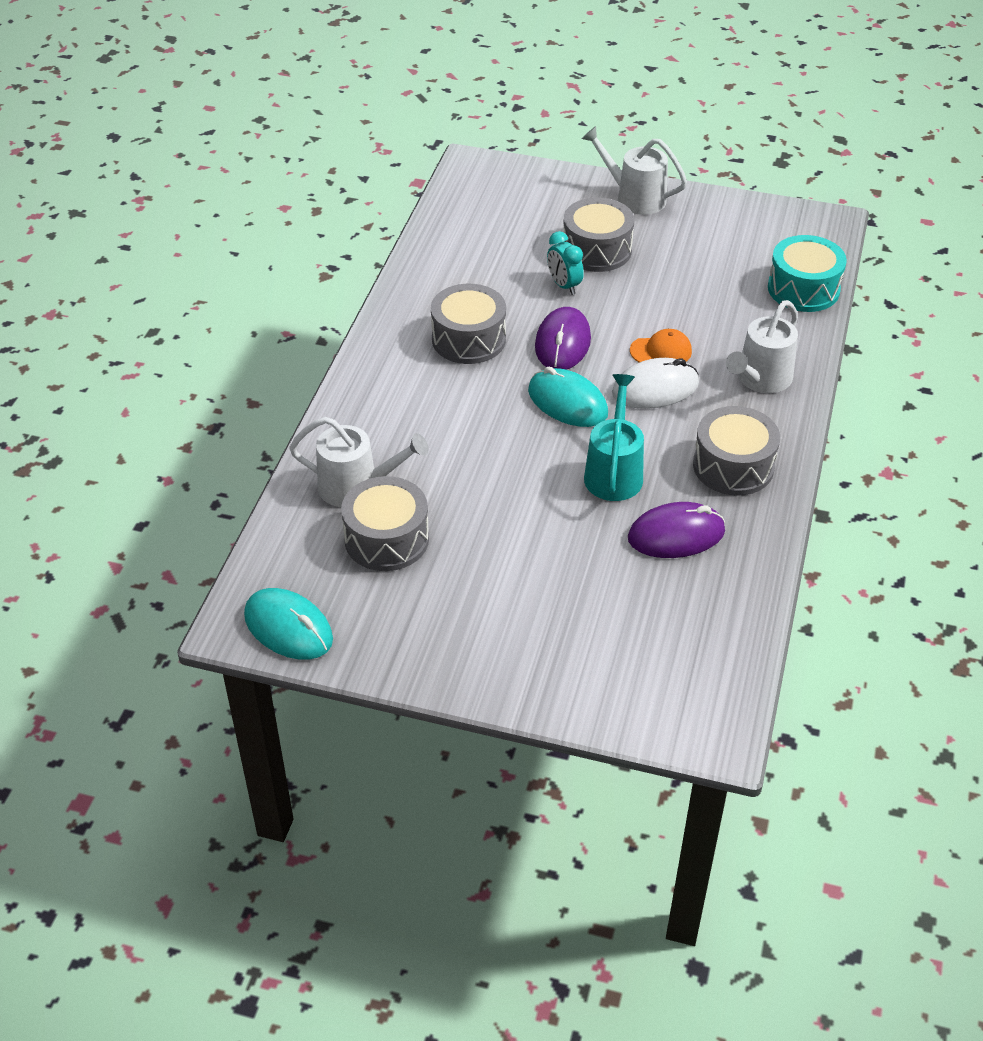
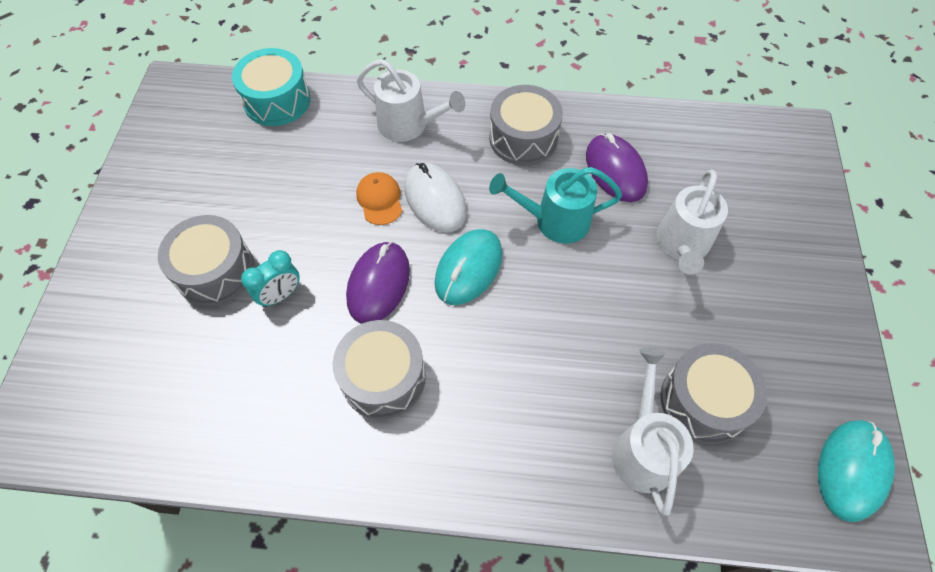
camera: 100 degrees left, 15 degrees up
purple mouse [535,307,591,370] -> purple mouse turned 75 degrees counterclockwise [346,241,410,324]
white watering can [582,126,687,215] -> white watering can moved to [657,170,728,275]

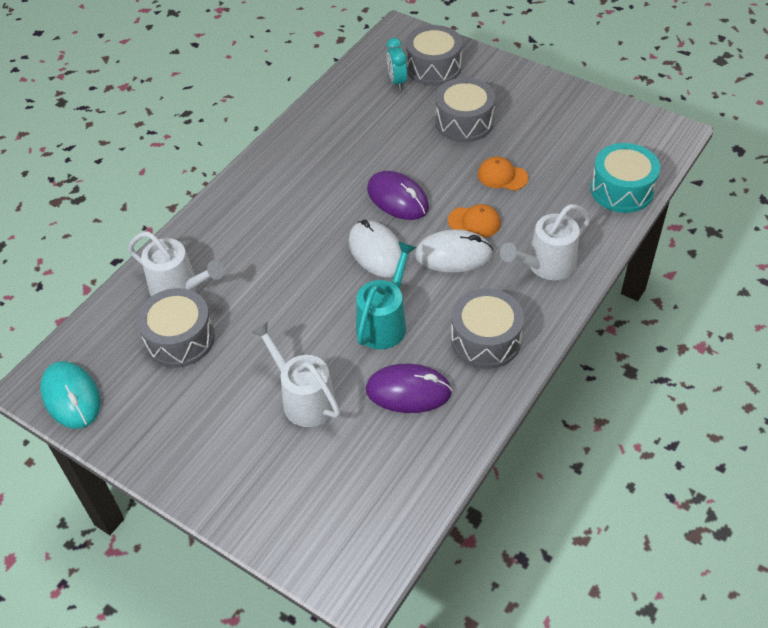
camera: 120 degrees right, 10 degrees down
turquoise clock [241,250,300,307] -> turquoise clock moved to [387,38,407,90]
grey drum [333,320,426,419] -> grey drum moved to [406,25,462,86]
turquoise mouse [435,229,502,305] -> white mouse [348,220,401,277]
none -> orange cap [478,157,528,191]

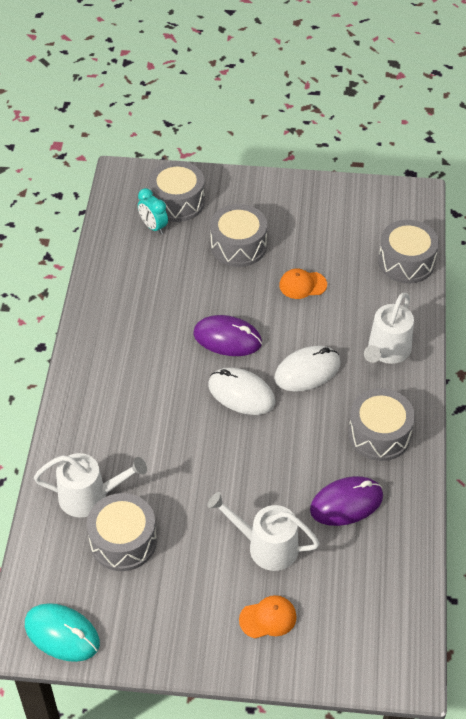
camera: 30 degrees left, 0 degrees up
turquoise watering can [356,242,417,349] -> none
orange cap [448,204,501,238] -> orange cap moved to [239,595,297,638]
turquoise drum [591,143,660,213] -> grey drum [378,220,439,283]

